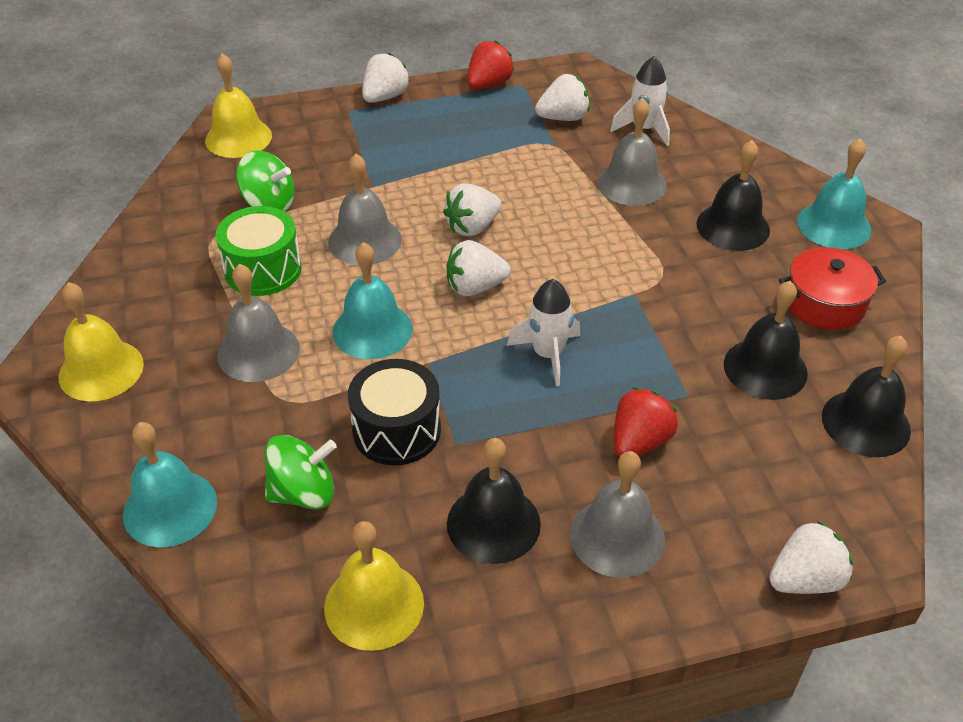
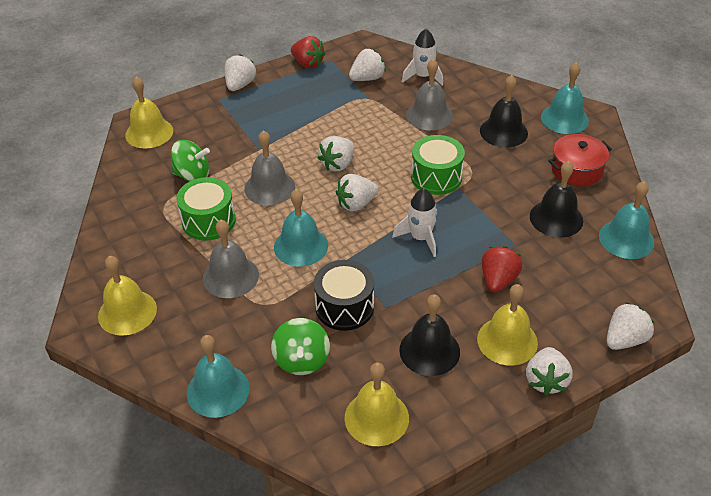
camera: 15 degrees left, 0 degrees up
green spinning top [265,435,337,509] -> green spinning top turned 120 degrees clockwise [271,318,330,375]
red strawberry [467,40,514,89] -> red strawberry turned 105 degrees clockwise [291,36,325,68]
grey bell [570,451,665,578] -> yellow bell [477,284,538,366]
black bell [822,336,911,457] -> turquoise bell [599,181,655,259]
none -> green drum [411,135,465,195]
none -> white strawberry [526,347,573,395]

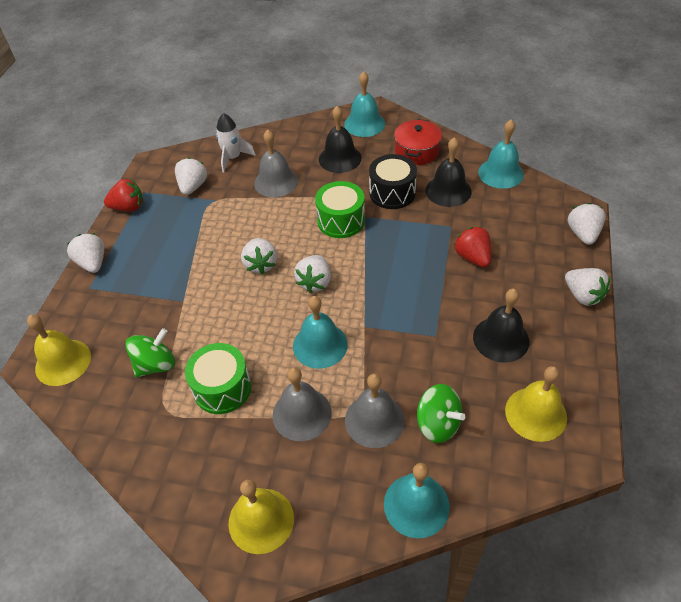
camera: 45 degrees left, 5 degrees up
grey bell [244,130,295,205] -> grey bell moved to [345,374,405,448]
black drum [314,260,374,331] -> black drum moved to [369,154,417,209]
white rocket [392,189,438,257] -> none
yellow bell [477,284,538,366] -> none

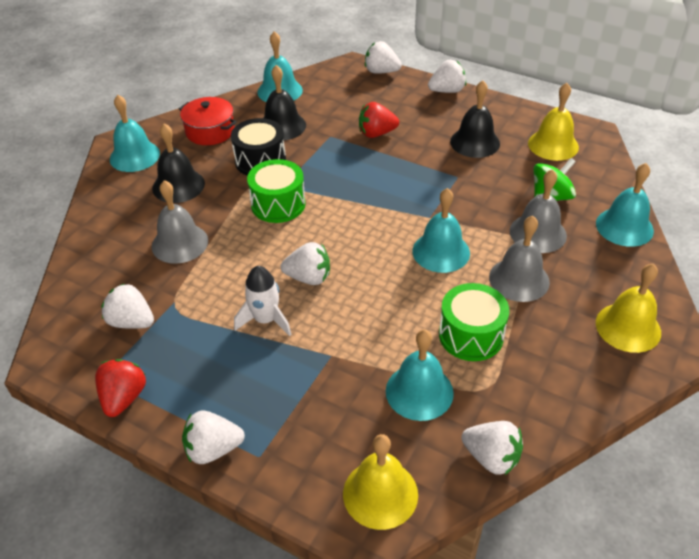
camera: 75 degrees left, 5 degrees down
green spinning top [125,328,175,377] -> turquoise bell [386,330,454,421]
white rocket [216,113,256,173] -> white rocket moved to [234,266,292,336]
white strawberry [294,255,331,293] -> white strawberry moved to [461,421,523,475]

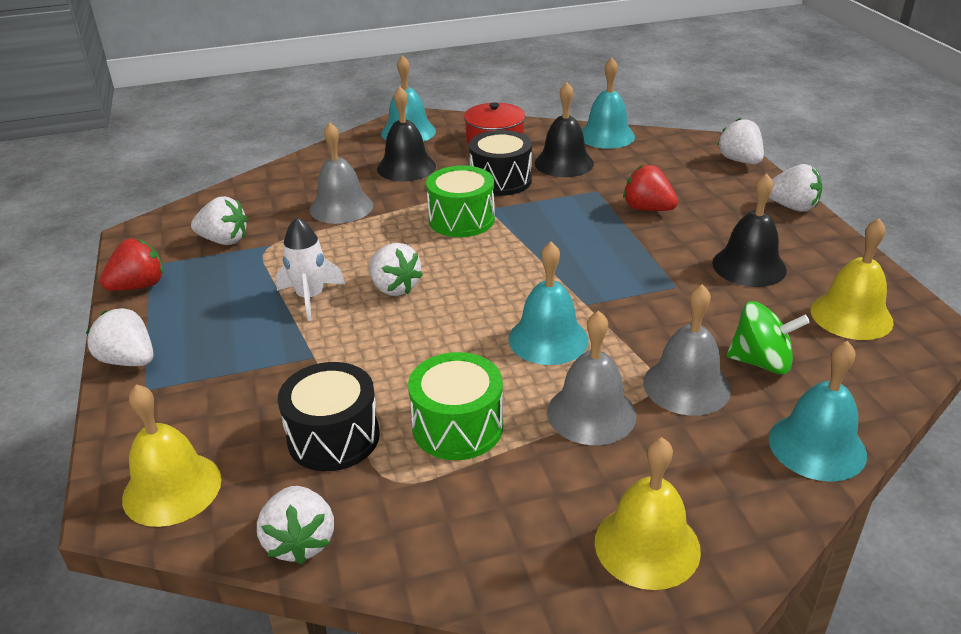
camera: 45 degrees right, 10 degrees down
white strawberry [101,283,154,329] -> white strawberry turned 120 degrees clockwise [191,196,248,245]
turquoise bell [386,330,454,421] -> black drum [278,362,380,471]

